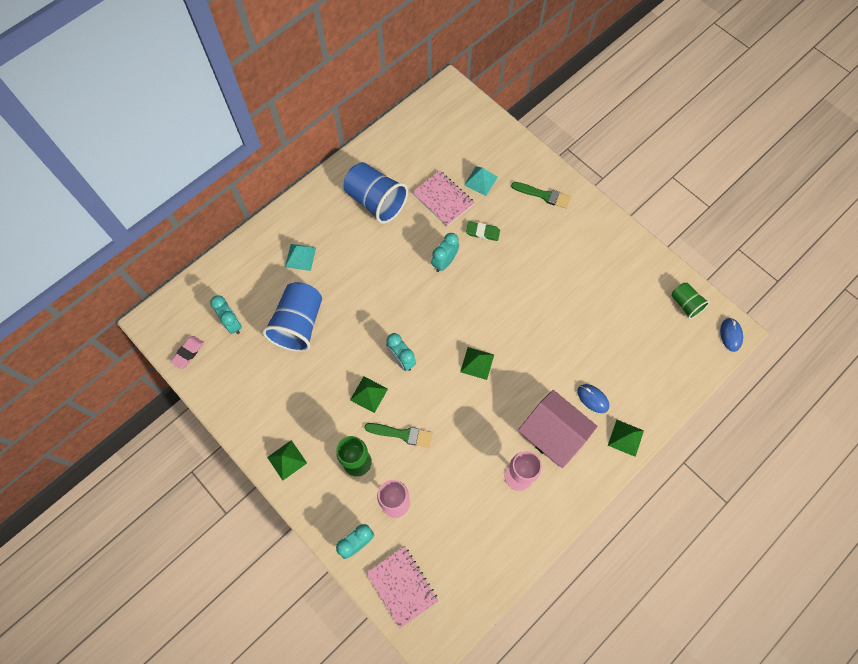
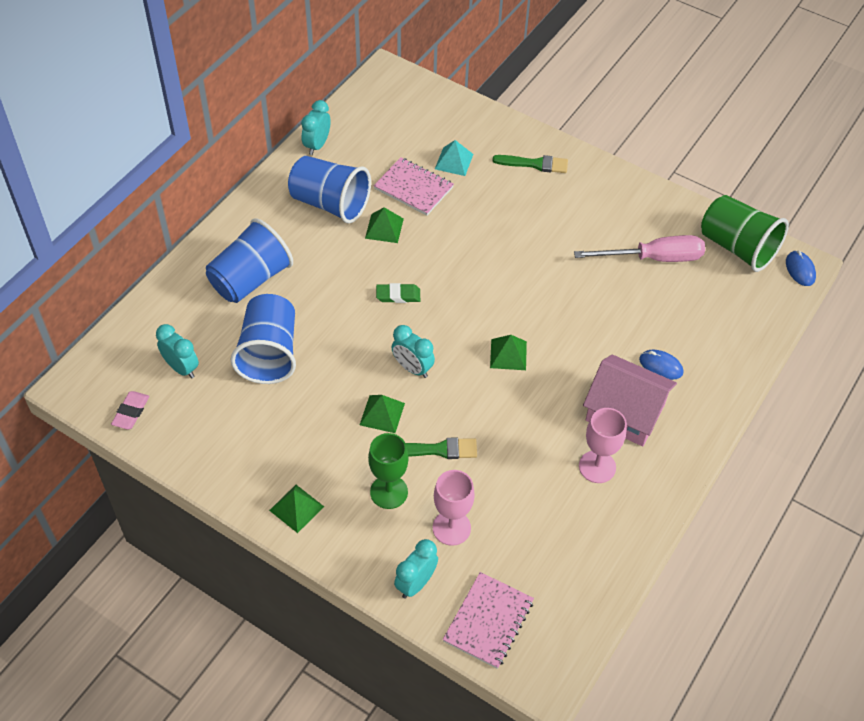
camera: 15 degrees left, 15 degrees down
turquoise pyramid [285,244,316,271] -> blue cup [206,218,293,303]
pink notebook [366,547,438,629] -> pink notebook turned 75 degrees clockwise [443,572,534,669]
turquoise clock [431,233,459,272] -> turquoise clock moved to [301,100,331,155]
green eraser [466,221,500,241] -> green eraser moved to [376,283,420,303]
green pyramid [608,420,644,457] -> green pyramid moved to [365,207,404,243]
green cup [672,283,710,319] -> green cup [701,195,789,272], size x1.86
none -> pink screwdriver [574,235,705,262]

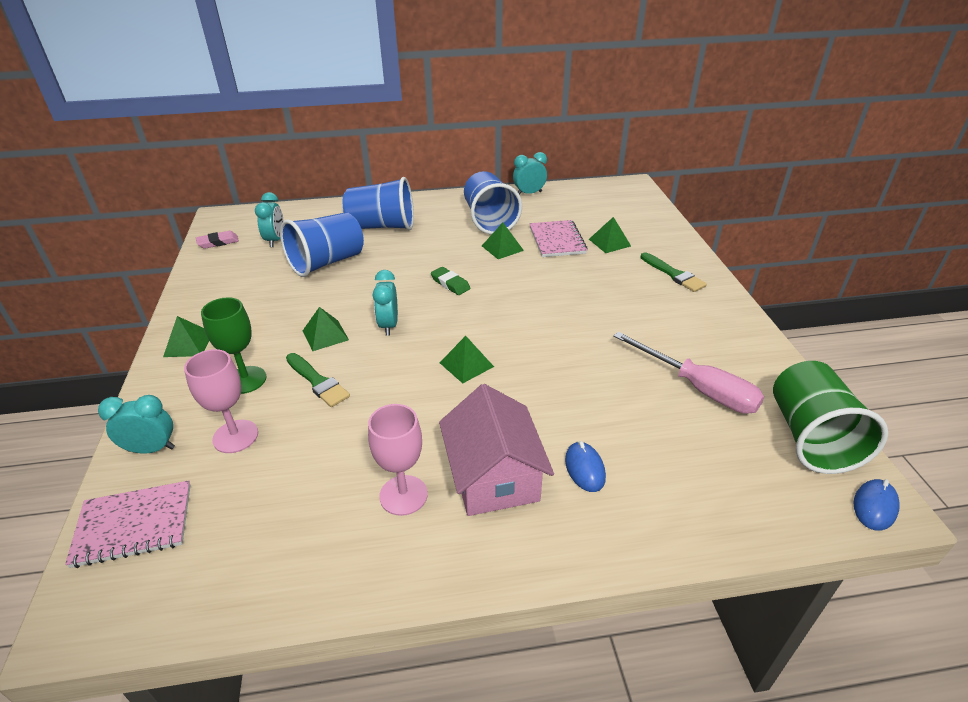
camera: 50 degrees right, 15 degrees down
turquoise pyramid [435,140,473,176] -> green pyramid [589,217,631,253]

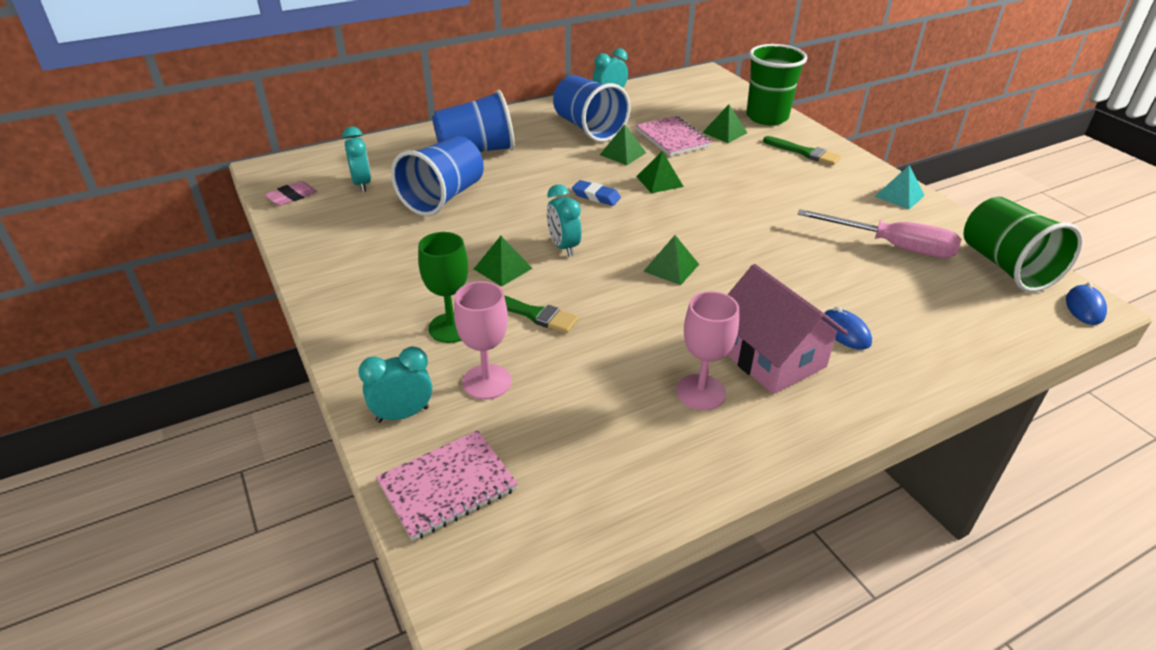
camera: 20 degrees left, 0 degrees up
green pyramid [163,316,209,357] -> green pyramid moved to [636,151,684,193]
green eraser [431,267,471,295] -> blue eraser [572,180,621,206]
none -> green cup [746,44,807,125]
none -> turquoise pyramid [874,165,925,209]

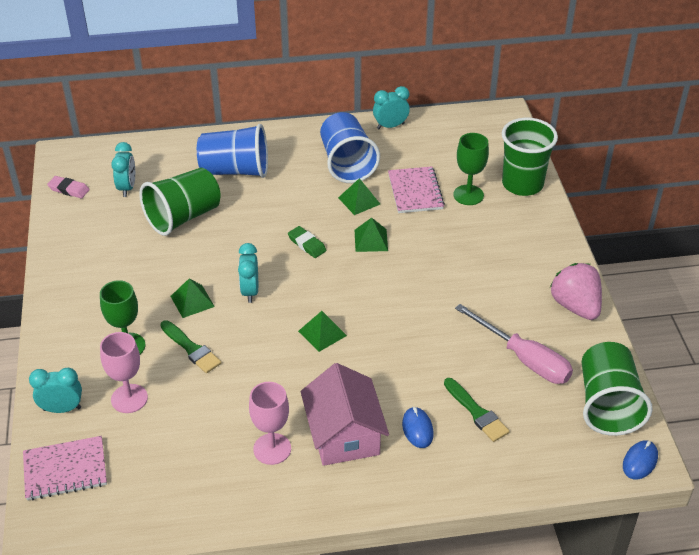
camera: 20 degrees right, 5 degrees up
pink eraser [264,181,317,206] -> pink eraser turned 45 degrees clockwise [47,176,90,199]
blue cup [391,136,484,216] -> green cup [139,168,221,236]
blue eraser [572,180,621,206] -> green eraser [288,226,327,258]
green pyramid [702,104,747,143] -> green goblet [453,133,489,205]
green brush [763,136,841,165] -> green brush moved to [444,378,510,442]
turquoise pyramid [874,165,925,209] -> pink strawberry [550,263,602,320]

